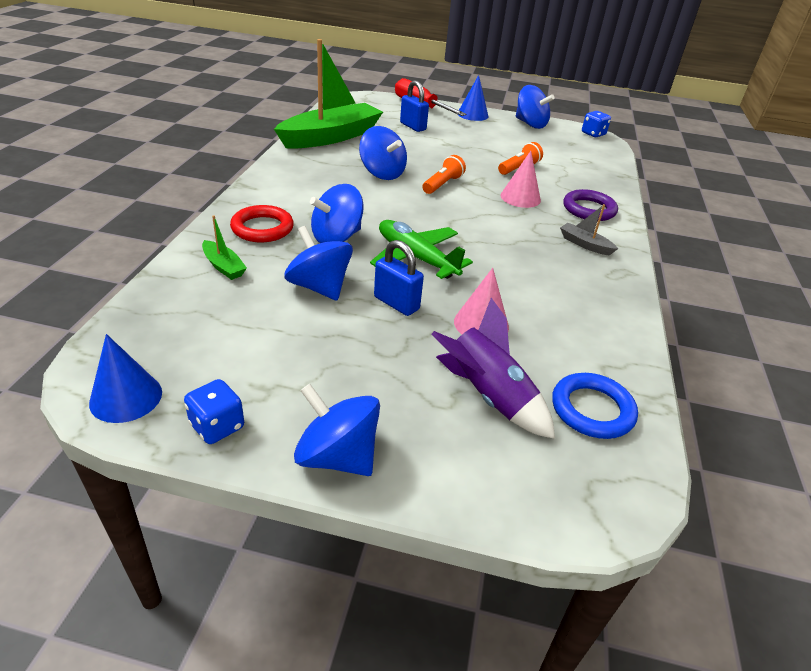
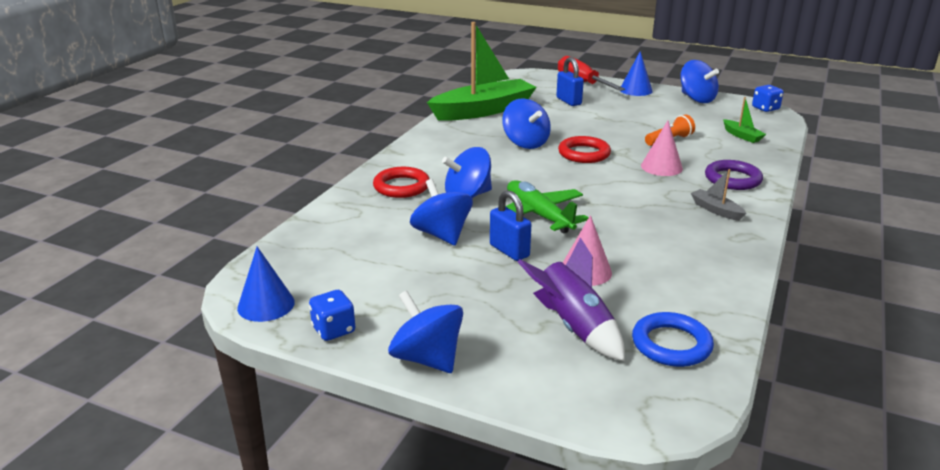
camera: 15 degrees right, 10 degrees down
green boat [202,215,247,280] -> green boat moved to [723,97,766,143]
orange flashlight [422,155,466,194] -> red ring [558,136,611,163]

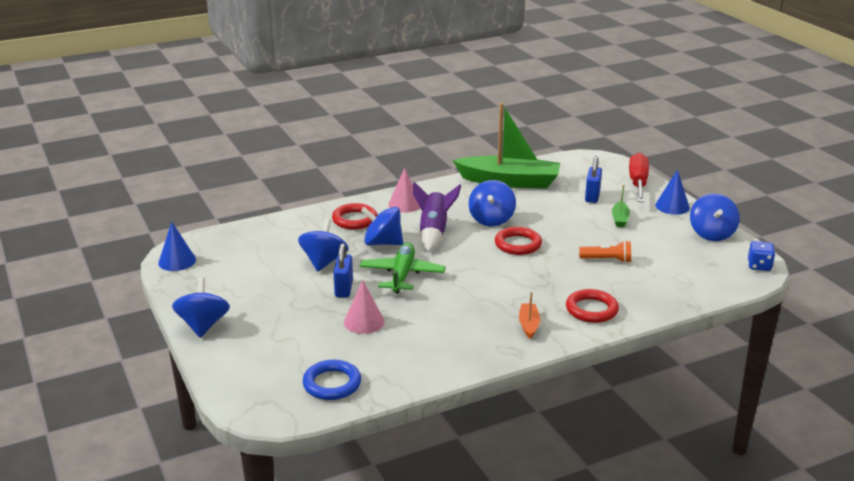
camera: 40 degrees right, 0 degrees up
blue dice [309,290,355,341] -> none
purple rocket [518,237,625,361] -> purple rocket moved to [413,182,461,252]
pink cone [641,121,683,176] -> pink cone moved to [388,168,420,213]
grey boat [691,169,747,221] -> orange boat [519,292,540,339]
purple ring [705,160,763,190] -> red ring [566,289,619,323]
green boat [723,97,766,143] -> green boat moved to [612,185,630,227]

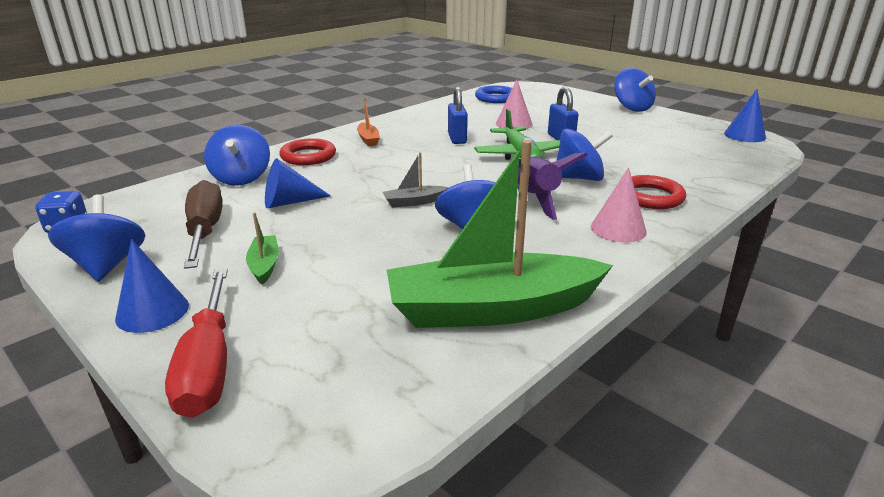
camera: 160 degrees right, 0 degrees up
blue spinning top [298,219,349,271] -> blue spinning top moved to [204,125,270,186]
red ring [495,227,542,255] -> grey boat [383,152,449,207]
orange flashlight [579,240,631,263] -> blue cone [265,158,331,208]
blue padlock [585,156,602,203] -> blue padlock moved to [448,87,468,144]
none -> brown screwdriver [184,180,223,269]

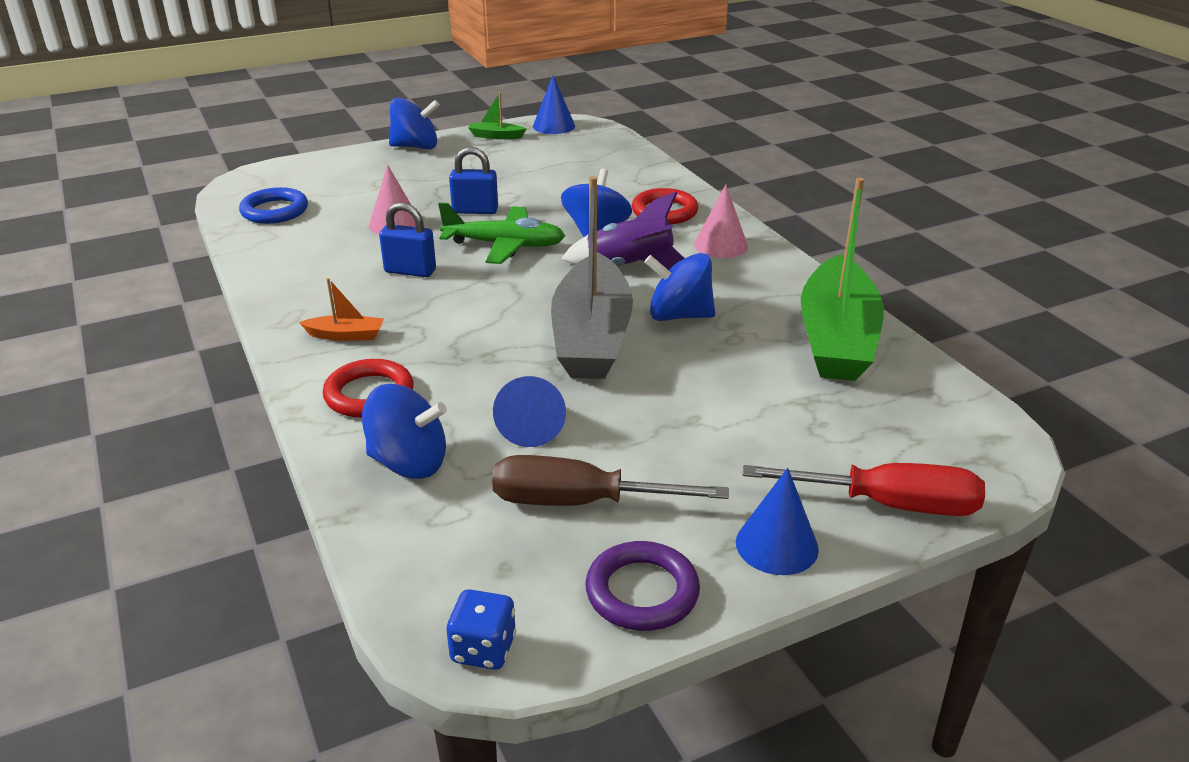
camera: 70 degrees left, 5 degrees up
blue spinning top [48,195,145,282] -> purple ring [585,541,700,631]
green boat [246,213,279,285] -> green boat moved to [468,92,527,139]
grey boat [383,152,449,207] -> grey boat [551,176,633,379], size x2.48

